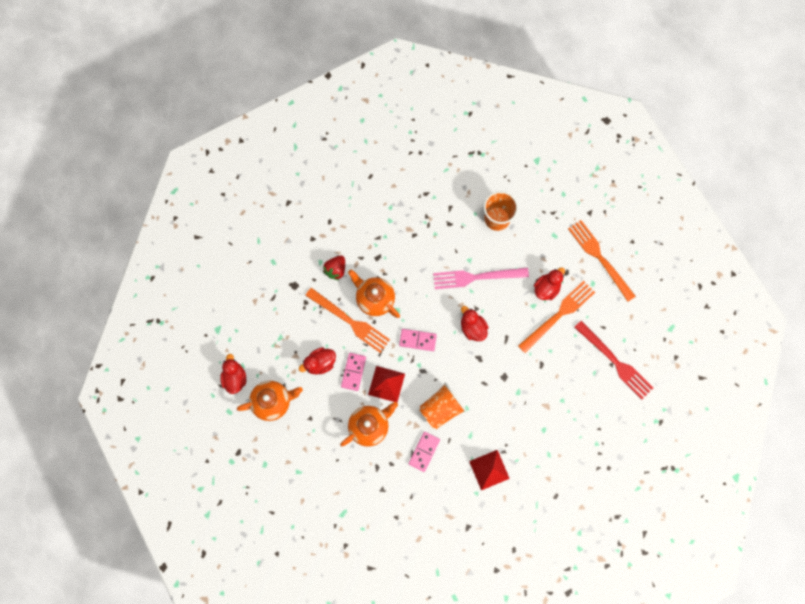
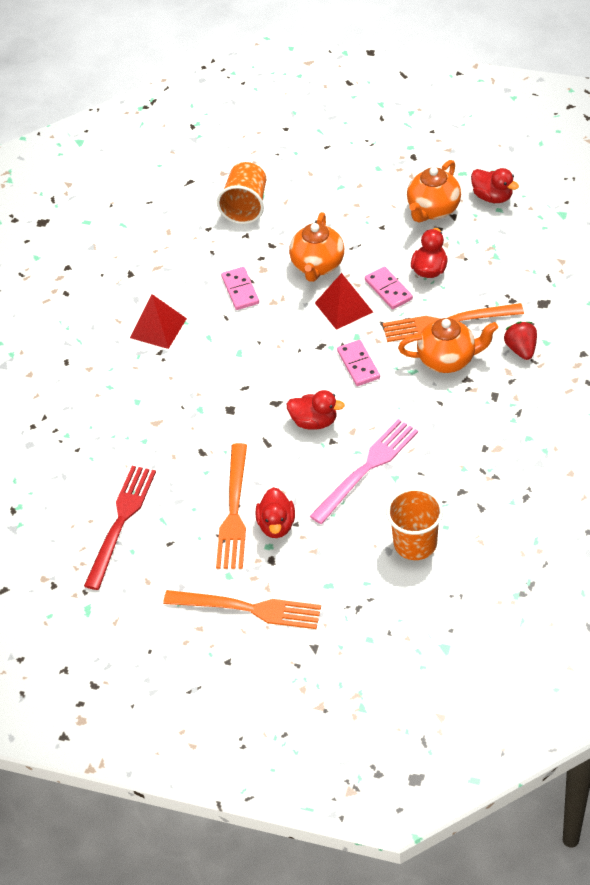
camera: 140 degrees right, 25 degrees down
pink domino [399,329,437,351] -> pink domino turned 75 degrees counterclockwise [337,340,380,386]
orange cup [419,383,467,429] -> orange cup moved to [217,162,266,224]
red fork [574,321,653,399] -> red fork turned 105 degrees clockwise [84,466,156,590]

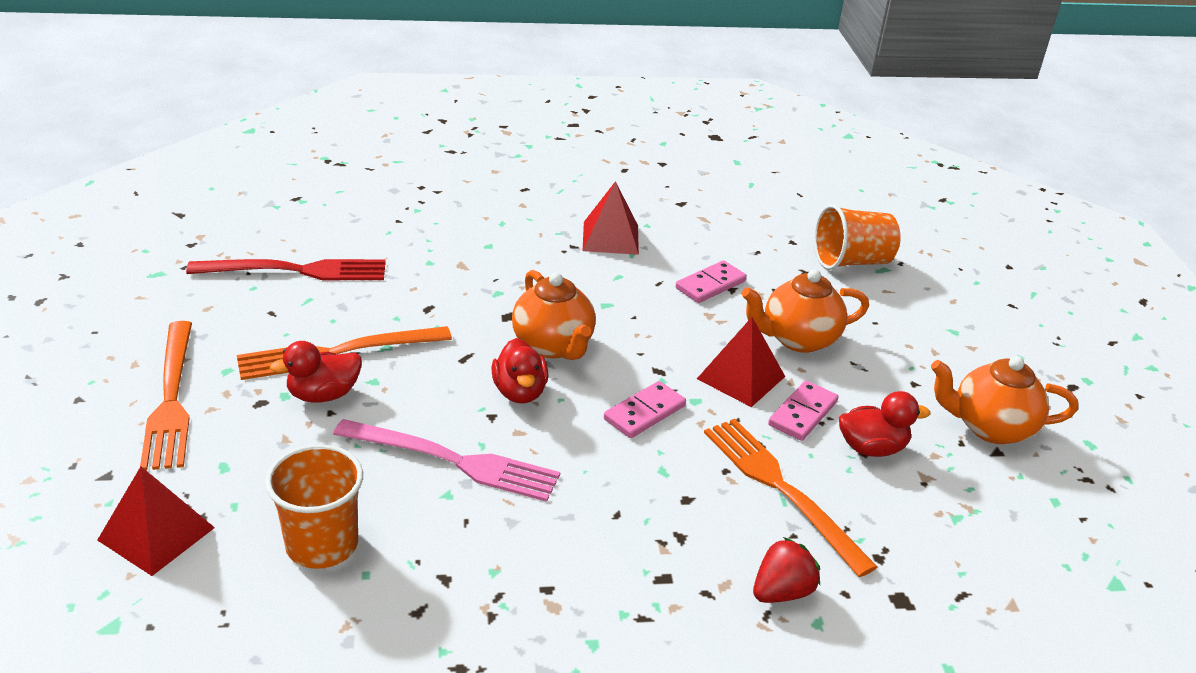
camera: 60 degrees right, 15 degrees down
orange teapot [398,318,498,373] -> orange teapot moved to [512,270,596,360]
red duck [471,168,519,203] -> none
none -> red pyramid [97,467,215,576]

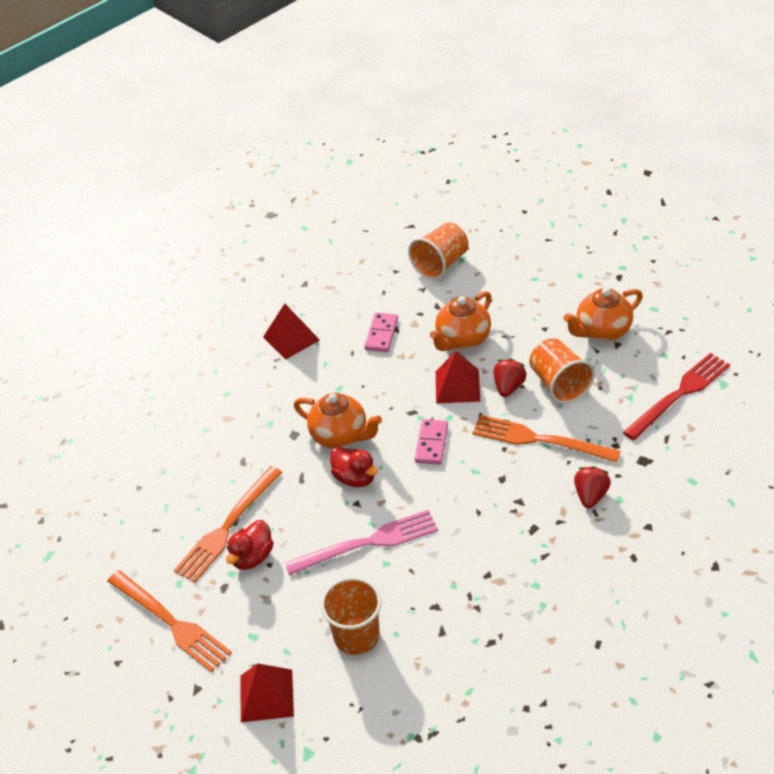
camera: 30 degrees left, 10 degrees up
red fork [186,259,386,280] -> red fork moved to [623,353,730,440]
pink domino [768,380,838,441] -> red strawberry [493,359,527,397]
red duck [839,391,930,457] -> orange cup [529,338,595,404]

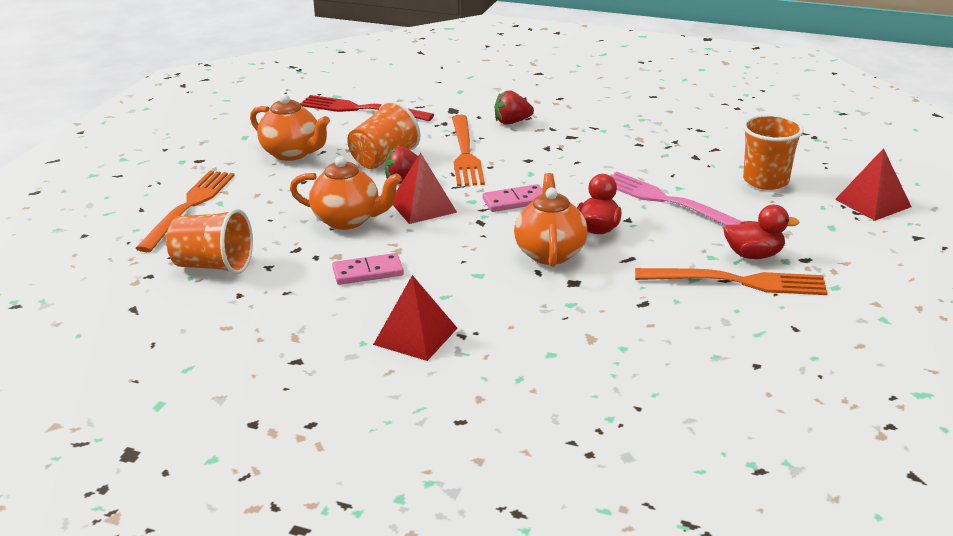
camera: 120 degrees left, 15 degrees down
orange fork [108,570,232,673] -> orange fork moved to [135,171,235,252]

